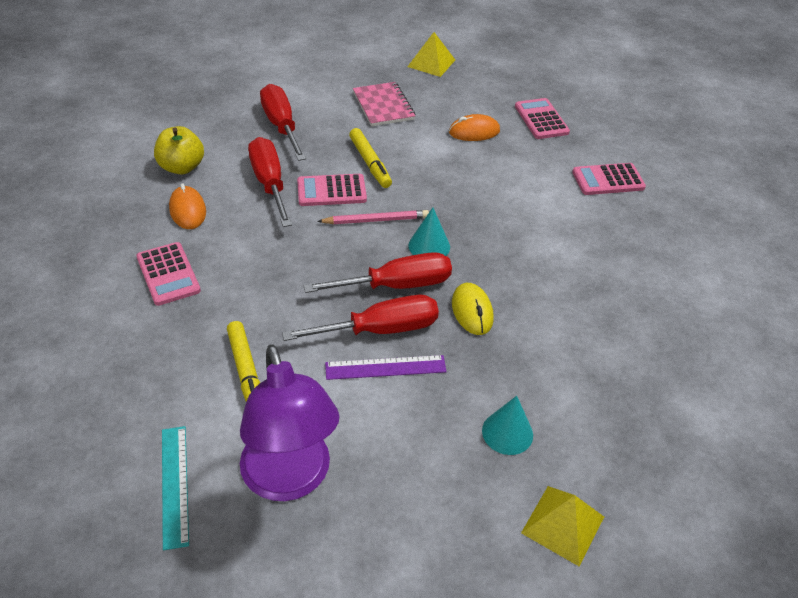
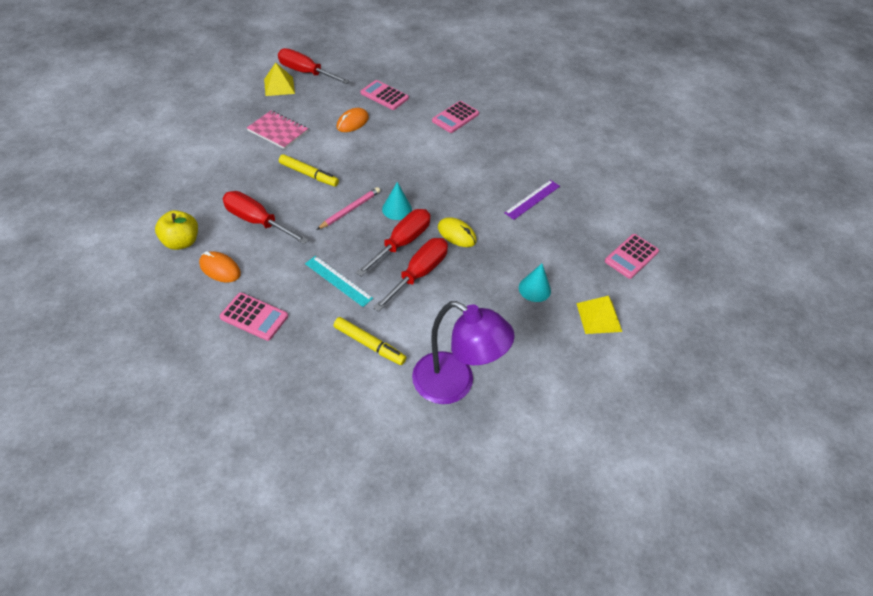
camera: 40 degrees left, 5 degrees up
turquoise ruler [162,426,189,550] -> turquoise ruler moved to [305,256,373,307]
red screwdriver [260,84,306,161] -> red screwdriver moved to [278,48,350,84]
pink calculator [297,174,367,206] -> pink calculator moved to [605,234,659,279]
purple ruler [325,355,447,380] -> purple ruler moved to [504,180,560,220]

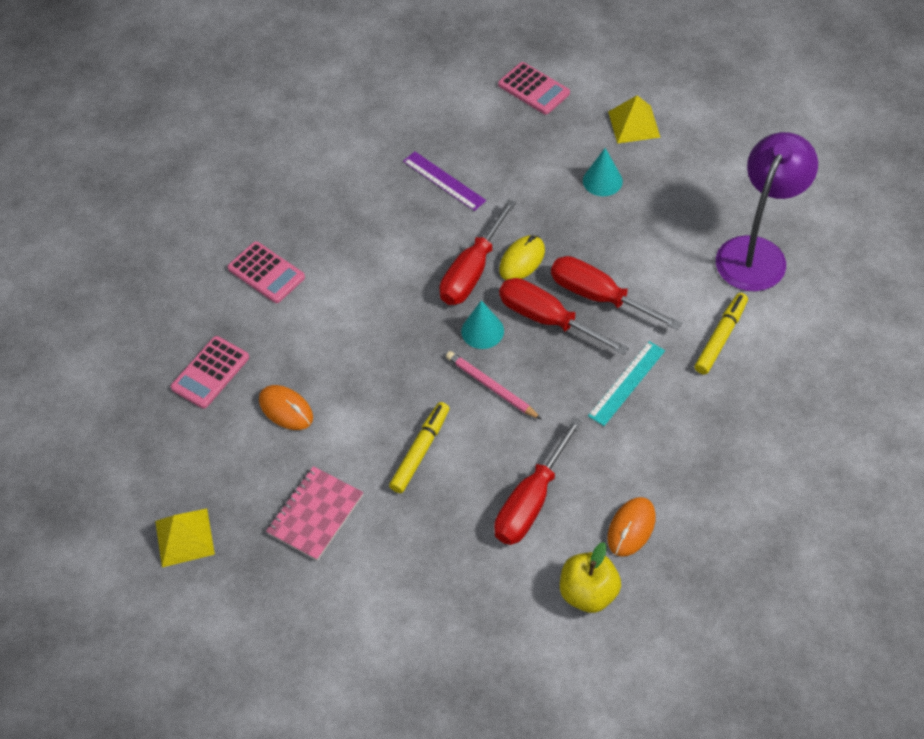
camera: 85 degrees left, 5 degrees up
pink calculator [220,293,288,341] -> none
red screwdriver [278,48,350,84] -> red screwdriver moved to [439,199,516,305]

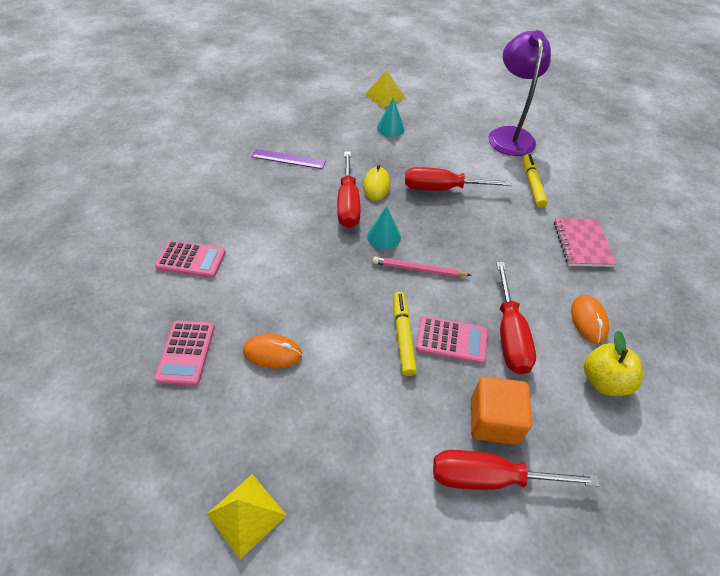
camera: 35 degrees left, 5 degrees down
pink notebook [266,466,363,561] -> pink notebook moved to [554,218,616,267]
pink calculator [498,62,570,114] -> pink calculator moved to [416,316,488,364]
red screwdriver [499,278,629,355] -> red screwdriver moved to [433,450,600,490]
turquoise ruler [588,341,665,426] -> none
none -> orange cube [471,376,532,445]

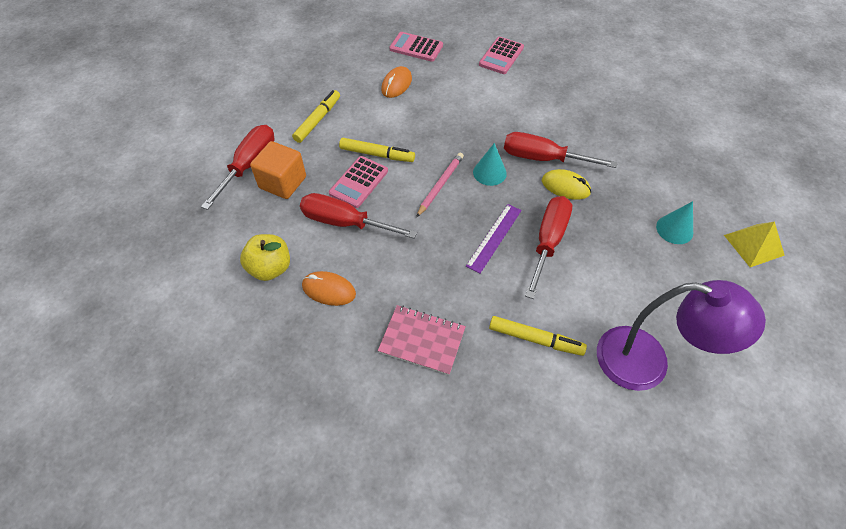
camera: 110 degrees right, 5 degrees up
yellow pyramid [207,474,287,559] -> none
purple ruler [251,149,326,169] -> purple ruler moved to [466,204,522,274]
none -> yellow marker [292,90,340,143]

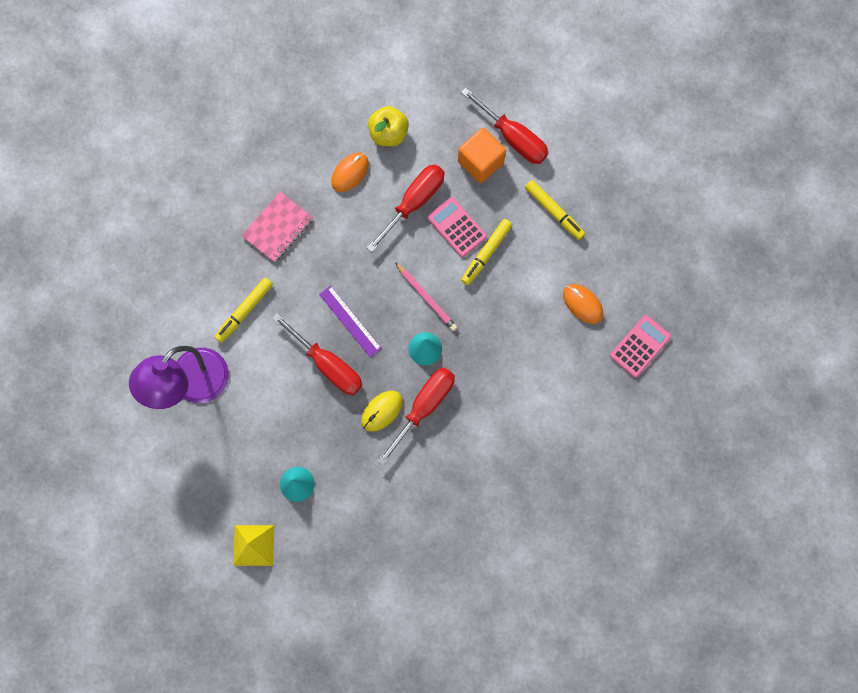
camera: 110 degrees right, 20 degrees up
pink calculator [479,37,524,74] -> none

